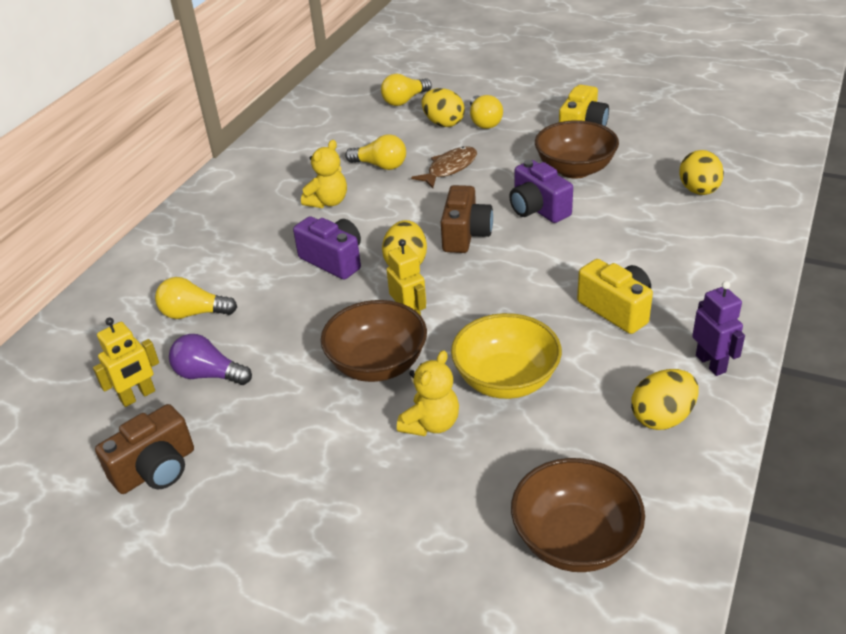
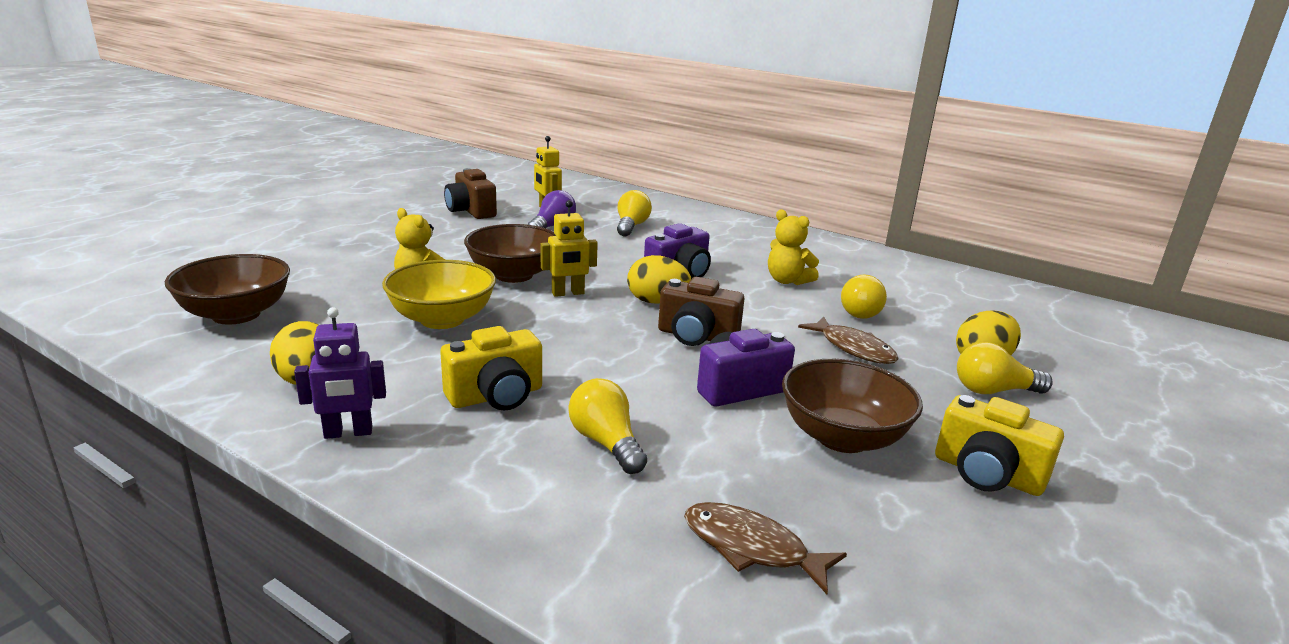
camera: 95 degrees right, 15 degrees down
yellow light bulb [381,74,432,106] -> yellow light bulb moved to [568,378,647,474]
yellow egg [679,150,724,195] -> brown fish [684,502,847,594]

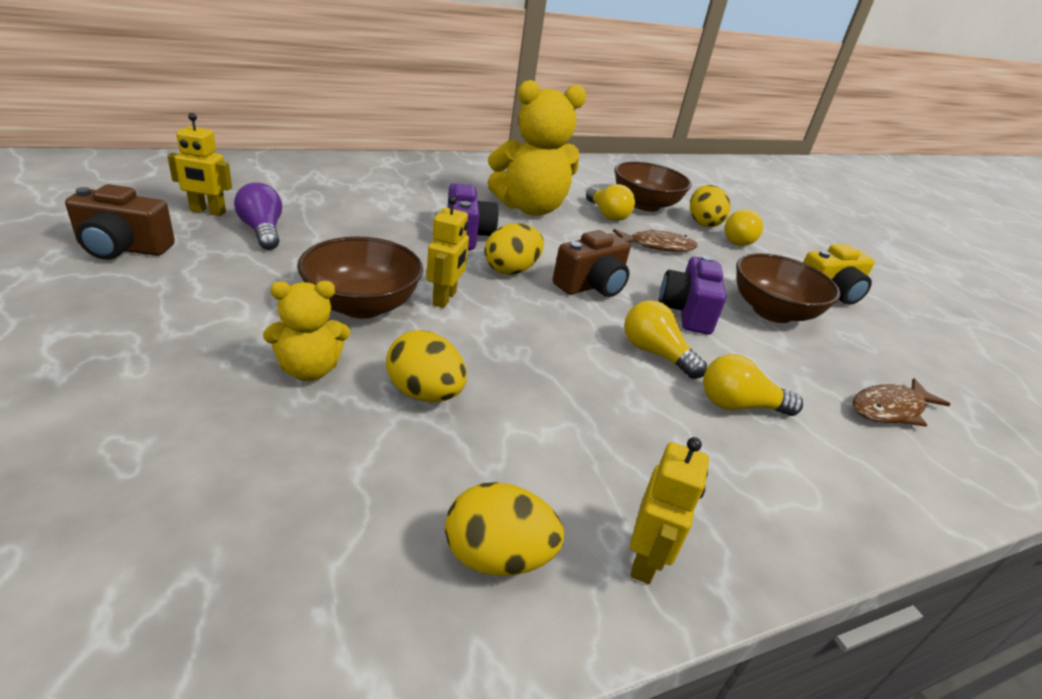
camera: 60 degrees left, 10 degrees up
brown bowl [165,254,290,325] -> brown bowl moved to [614,161,691,212]
purple robot [294,307,386,439] -> yellow robot [630,437,709,584]
yellow bowl [382,260,496,329] -> yellow egg [386,330,467,402]
yellow camera [440,326,542,411] -> none
yellow light bulb [617,190,652,236] -> yellow light bulb moved to [624,300,707,379]
yellow teddy bear [768,209,819,285] -> yellow teddy bear [488,80,586,216], size x1.88

